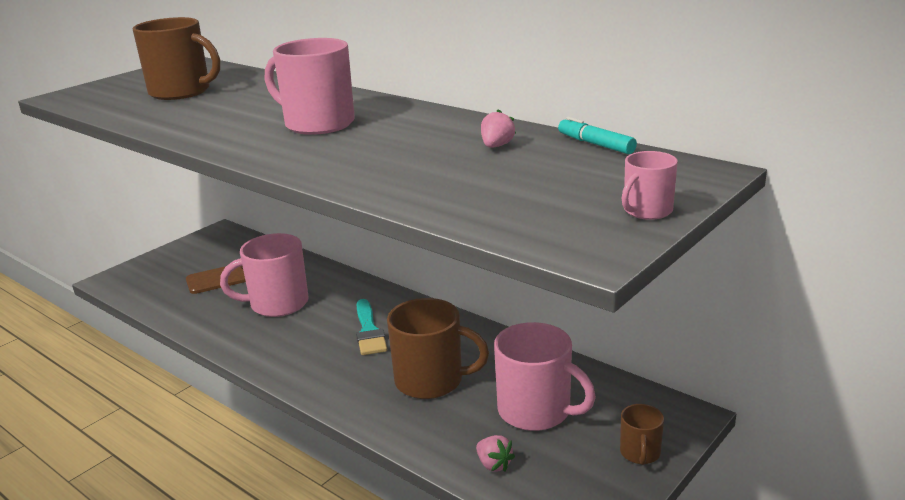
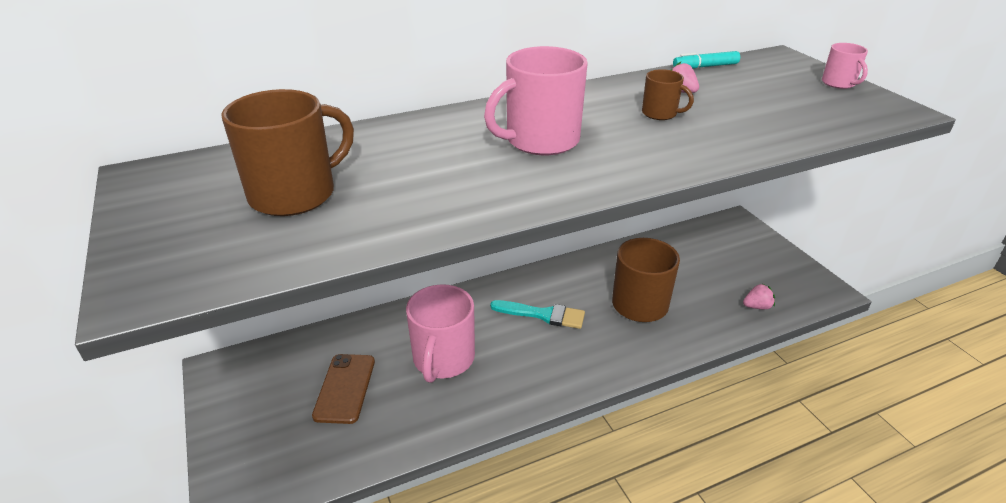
camera: 65 degrees left, 10 degrees up
pink mug [494,322,596,431] -> none
brown mug [620,404,664,465] -> brown mug moved to [642,69,694,120]

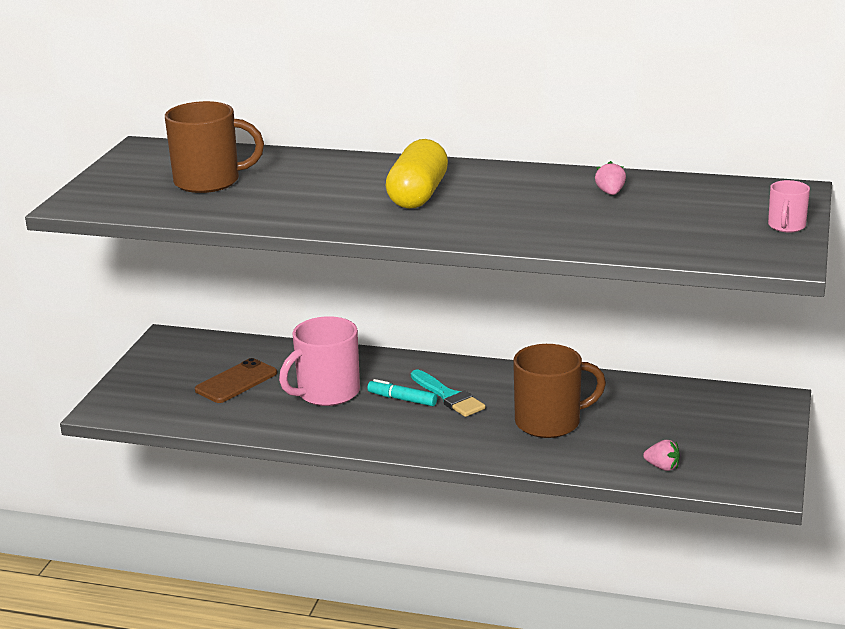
camera: 40 degrees right, 10 degrees down
pink mug [484,46,588,155] -> yellow capsule [386,139,448,209]
brown mug [642,69,694,120] -> none
turquoise marker [673,51,740,69] -> turquoise marker moved to [367,379,437,406]

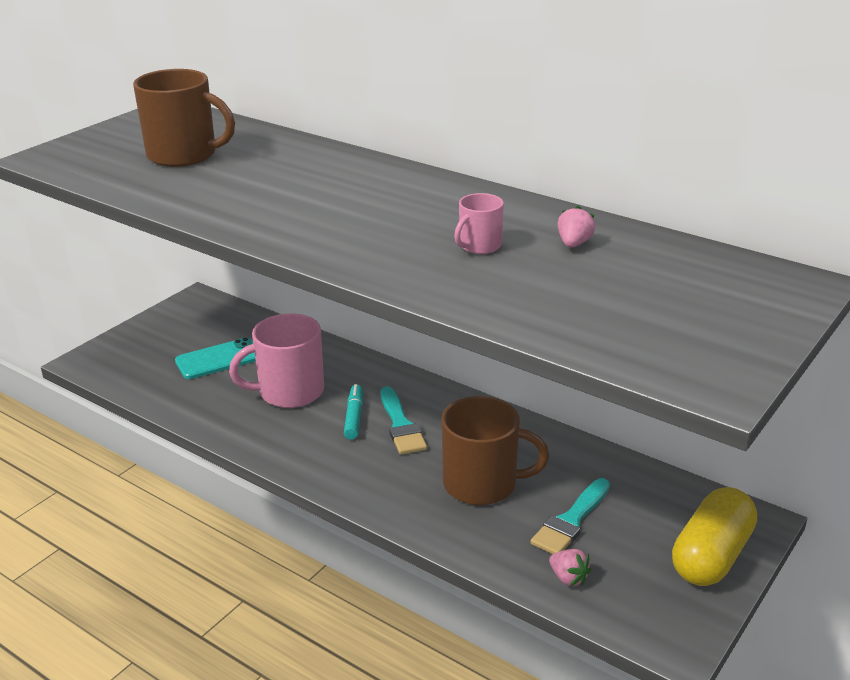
camera: 20 degrees right, 5 degrees up
brown phone [195,358,277,403] -> turquoise phone [175,337,256,379]
turquoise marker [367,379,437,406] -> turquoise marker turned 45 degrees clockwise [344,384,363,440]
yellow capsule [386,139,448,209] -> yellow capsule moved to [672,487,757,586]
pink mug [768,180,810,232] -> pink mug moved to [454,193,504,254]
none -> turquoise brush [530,478,610,554]

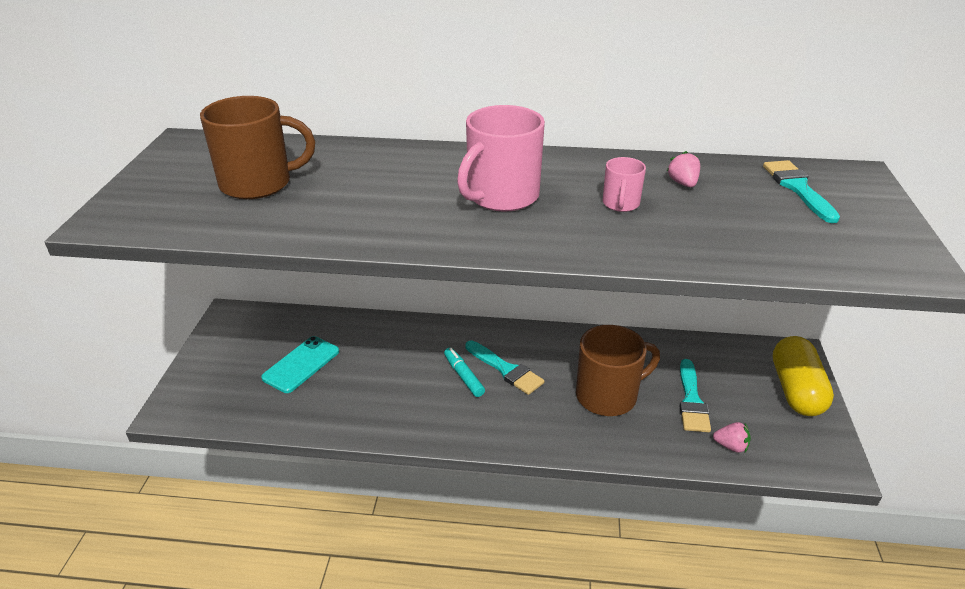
camera: 30 degrees left, 5 degrees up
pink mug [229,313,324,408] -> pink mug moved to [457,105,545,212]
none -> turquoise brush [763,160,840,223]

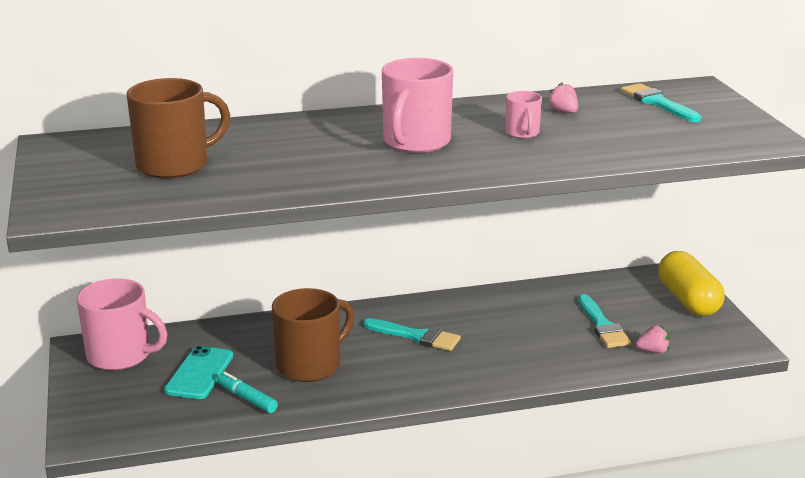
camera: 20 degrees left, 10 degrees down
turquoise marker [444,347,485,397] -> turquoise marker moved to [217,372,278,413]
brown mug [576,325,660,416] -> brown mug moved to [272,288,354,382]
none -> pink mug [77,278,167,370]

